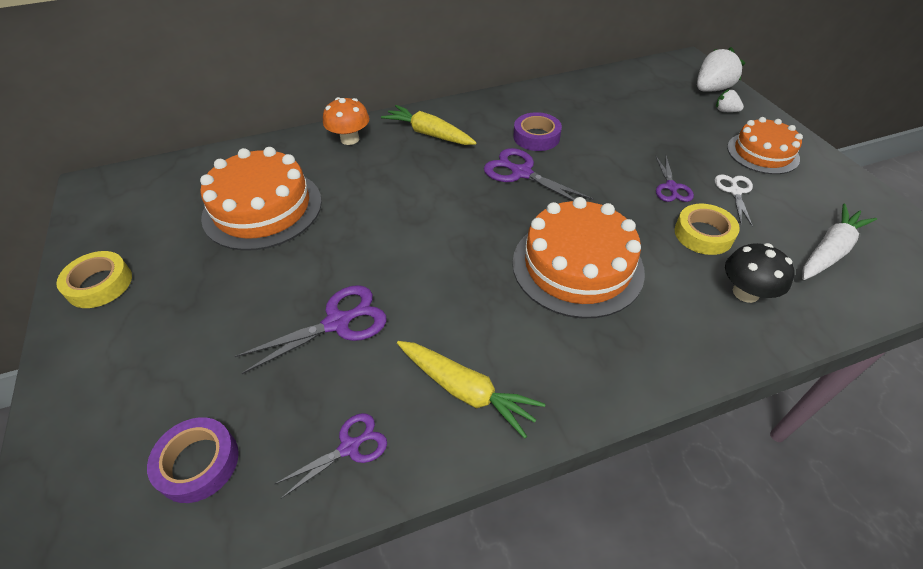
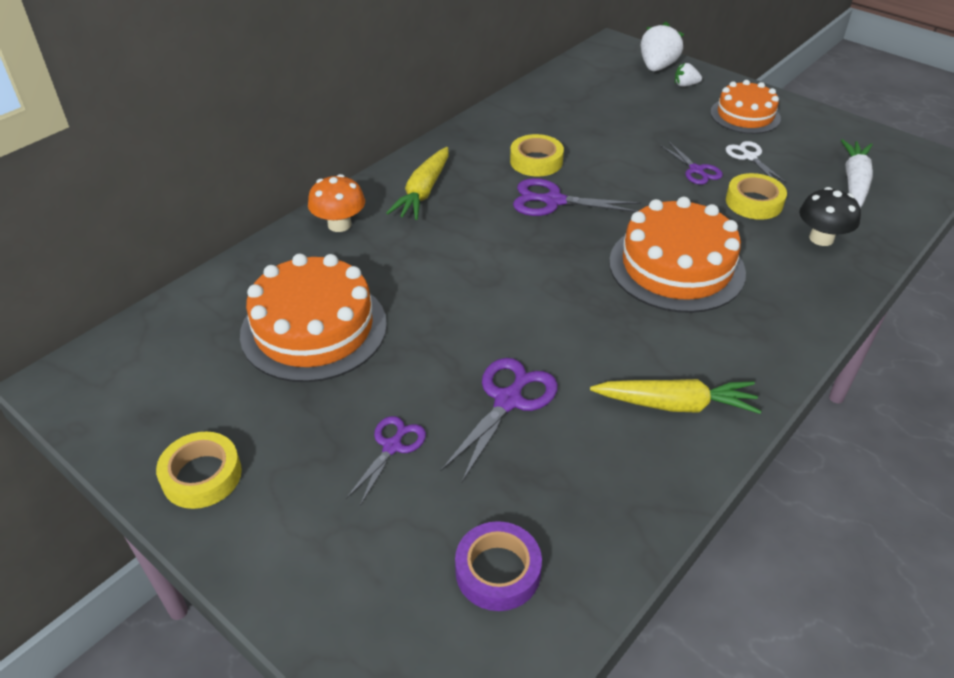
camera: 30 degrees left, 5 degrees down
purple scissors [274,413,387,499] -> purple scissors moved to [346,416,426,506]
yellow carrot [381,105,477,145] -> yellow carrot turned 75 degrees counterclockwise [386,147,449,220]
purple tape [513,112,562,151] -> yellow tape [510,134,564,177]

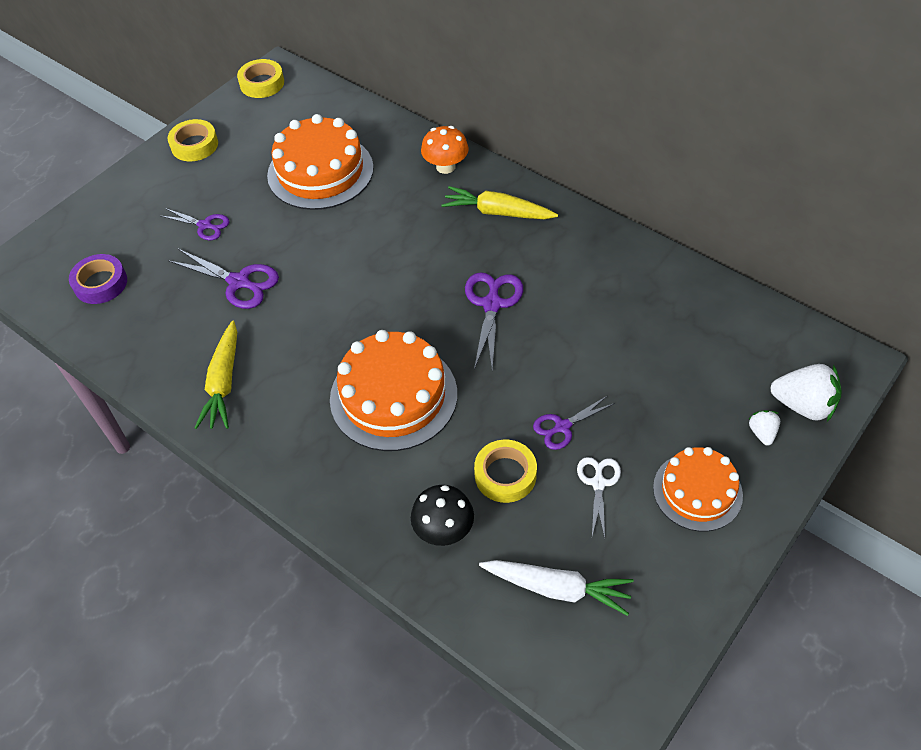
camera: 90 degrees right, 10 degrees up
yellow tape [510,134,564,177] -> yellow tape moved to [237,59,284,98]
white scissors [726,141,787,183] -> white scissors turned 60 degrees counterclockwise [577,457,621,538]

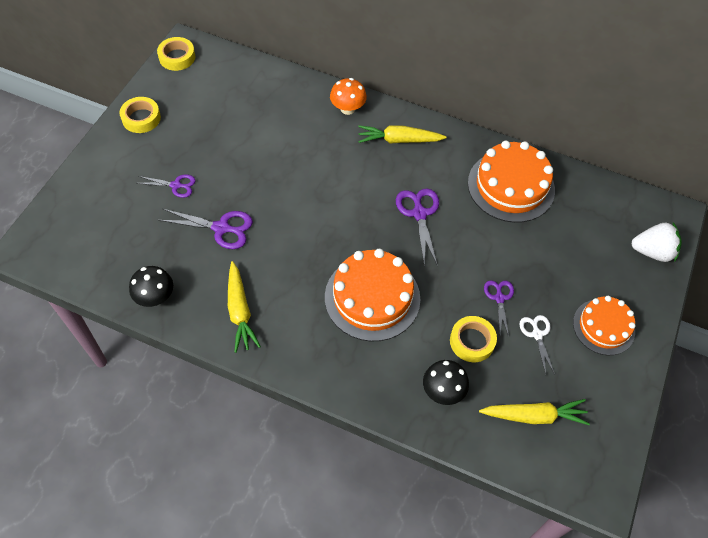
camera: 20 degrees left, 5 degrees up
purple tape [69,254,127,304] -> none
orange cake [267,114,374,210] -> orange cake moved to [468,141,555,223]
white carrot [479,560,634,616] -> yellow carrot [479,399,590,425]
purple scissors [533,395,615,450] -> purple scissors turned 135 degrees clockwise [484,280,514,336]
white strawberry [749,410,780,446] -> none
none -> black mushroom [129,266,173,307]

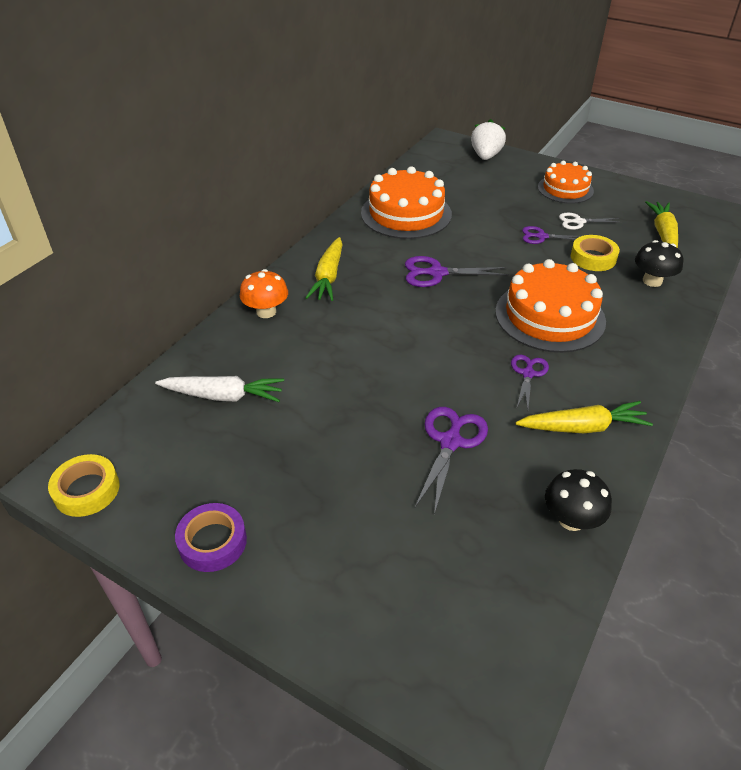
camera: 80 degrees left, 15 degrees down
yellow tape [120,97,161,133] -> purple tape [175,503,247,572]
purple scissors [137,174,196,198] -> purple scissors moved to [511,355,549,409]
none -> white carrot [155,376,284,402]

